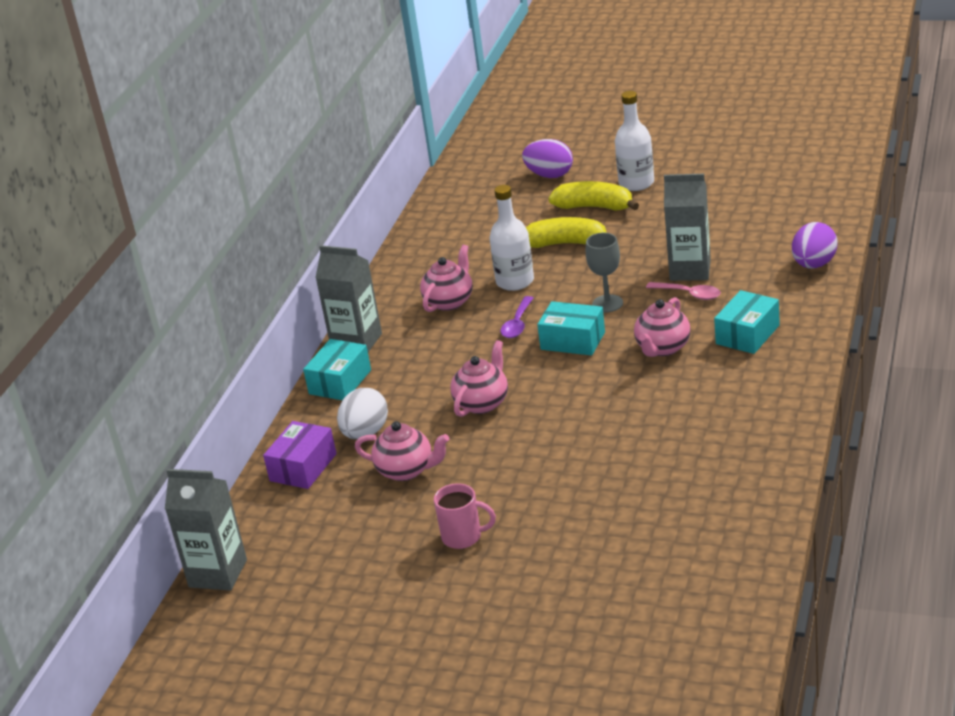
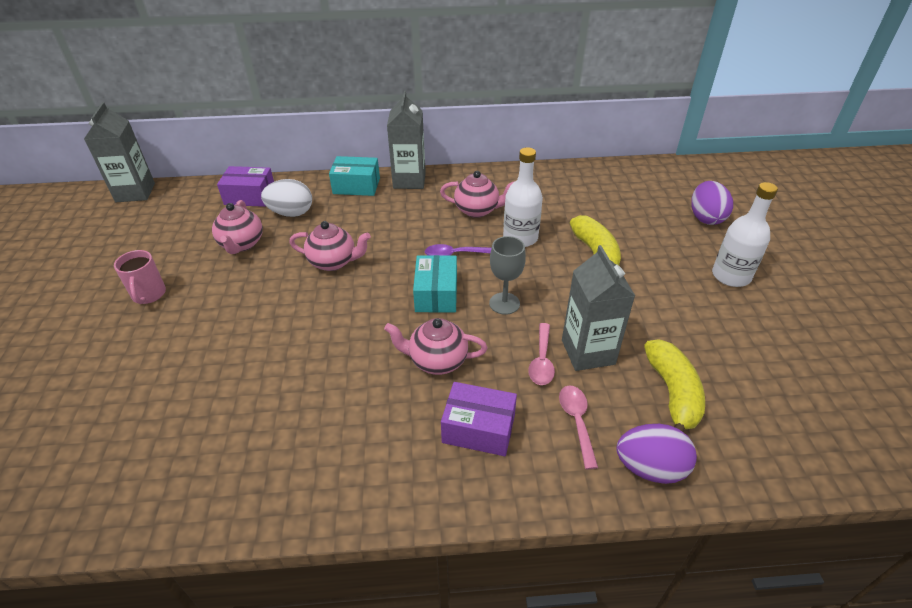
camera: 65 degrees right, 10 degrees up
yellow banana [548,181,639,211] -> yellow banana moved to [644,339,705,432]
turquoise box [714,290,780,354] -> purple box [441,382,517,456]
none -> pink spoon [559,386,598,469]

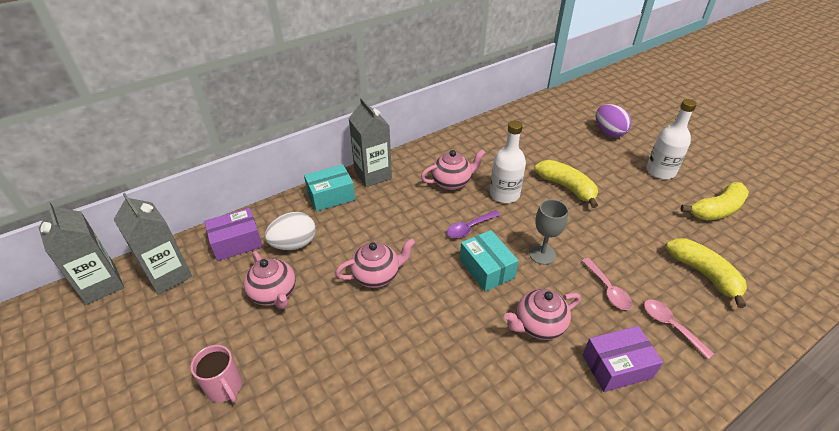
camera: 30 degrees left, 0 degrees up
grey carton [562,245,635,371] -> grey carton moved to [113,193,192,295]
purple egg [616,424,697,484] -> none
none -> yellow banana [681,182,749,220]

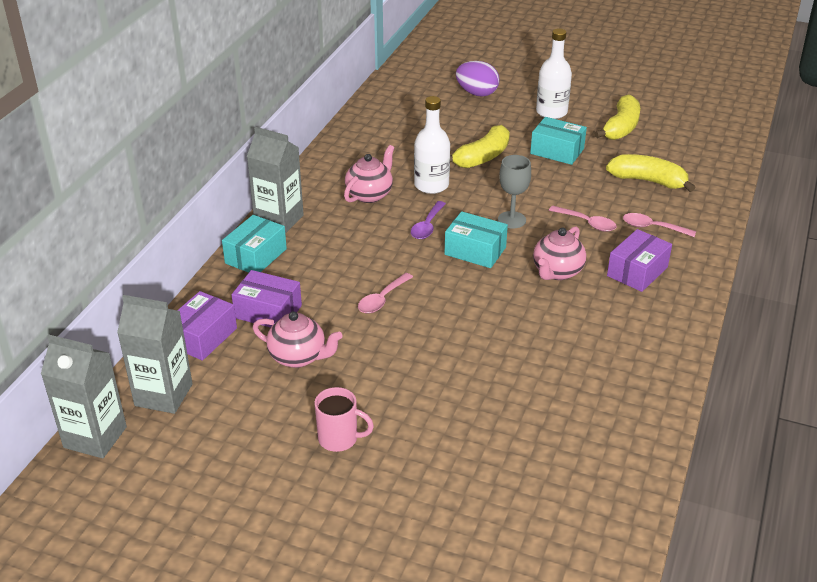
camera: 35 degrees left, 5 degrees down
white egg [265,212,316,250] -> purple box [232,270,302,328]
pink teapot [335,238,415,288] -> pink spoon [358,273,413,314]
yellow banana [534,160,598,208] -> yellow banana turned 120 degrees clockwise [450,125,510,168]
none -> turquoise box [530,117,587,165]

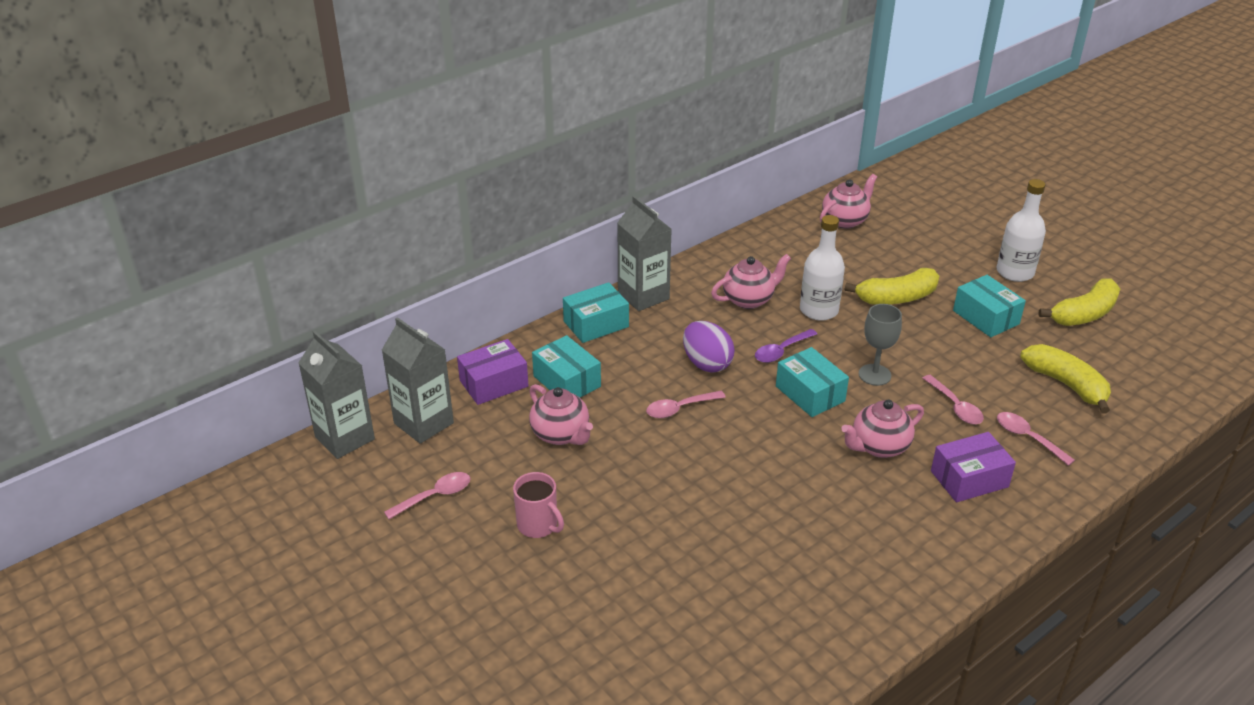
camera: 30 degrees right, 0 degrees up
purple box [232,270,302,328] -> turquoise box [532,335,601,397]
purple egg [456,61,500,97] -> purple egg moved to [683,321,735,373]
none -> pink spoon [384,472,471,519]
none -> pink teapot [820,174,877,229]

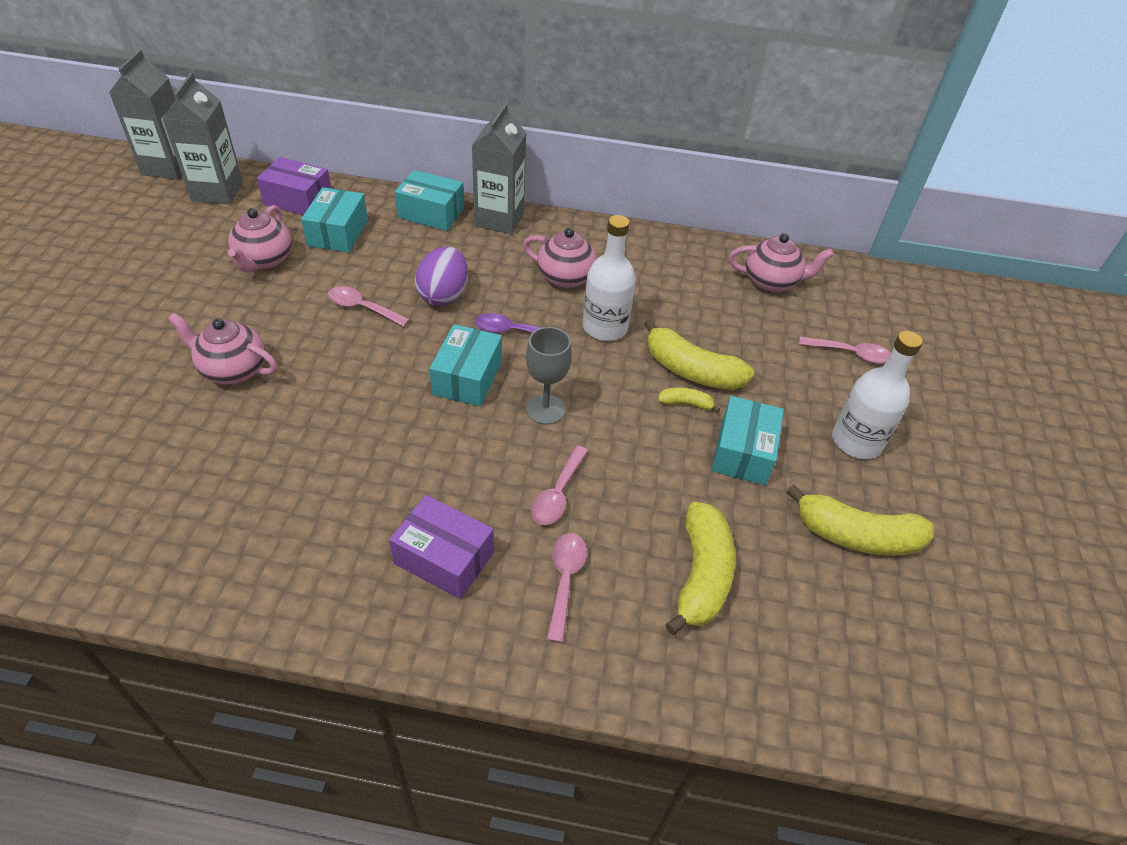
camera: 45 degrees right, 10 degrees up
pink spoon [384,472,471,519] -> pink spoon moved to [799,336,891,364]
pink mug [513,472,564,538] -> none
pink teapot [841,400,924,458] -> pink teapot moved to [168,313,278,384]
none -> yellow banana [658,387,720,413]

